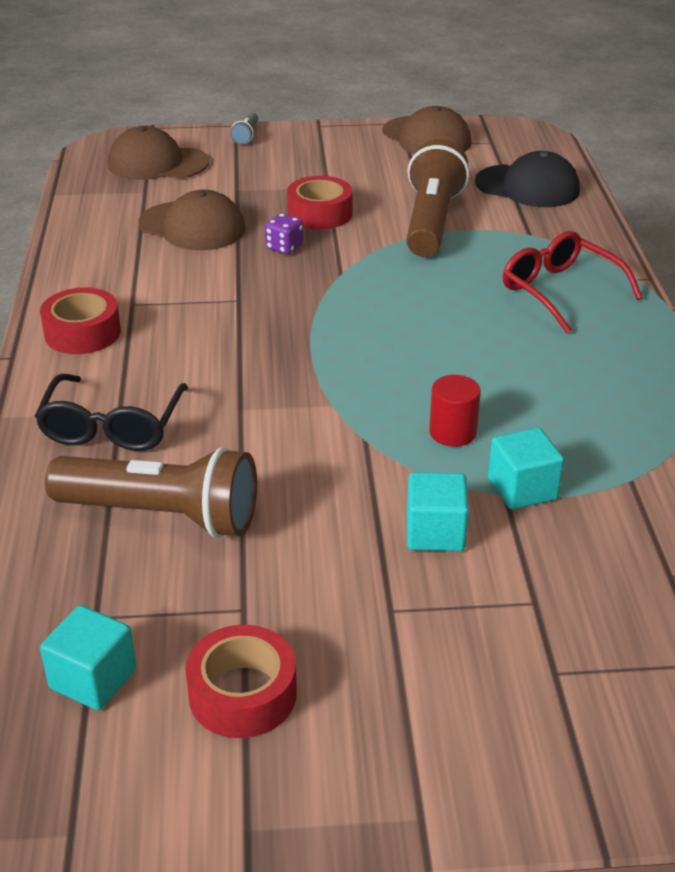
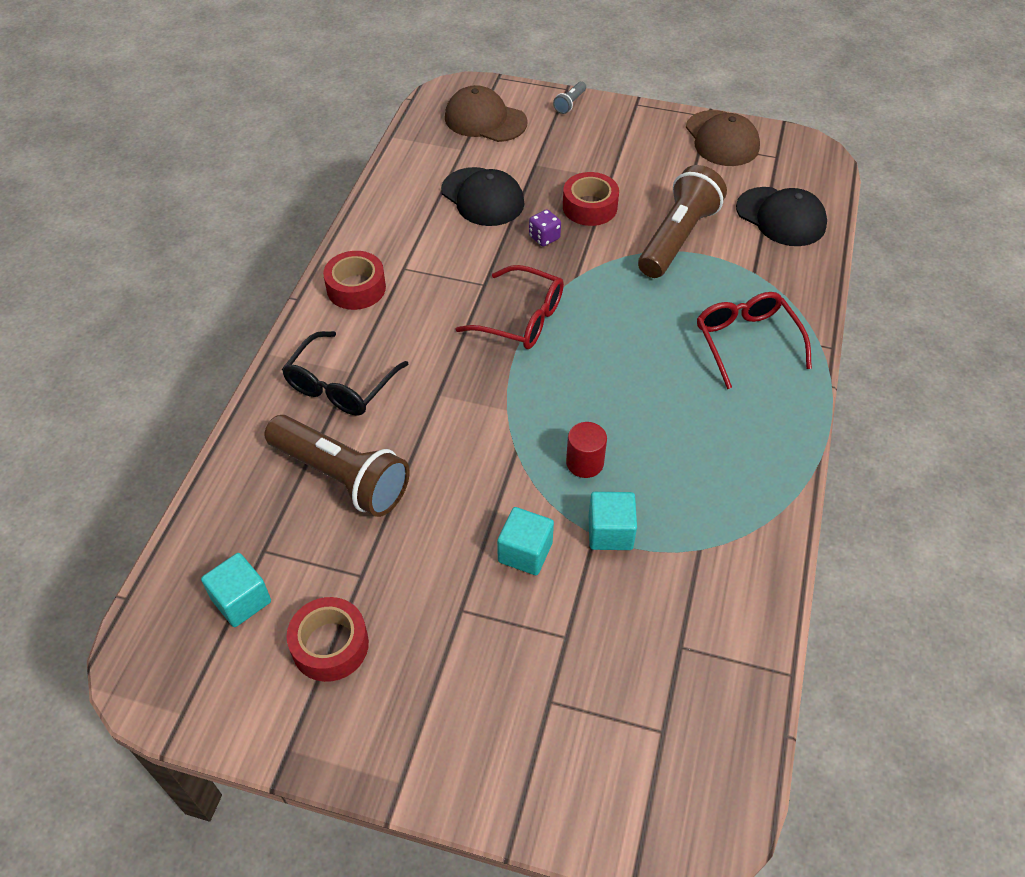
camera: 20 degrees right, 15 degrees up
brown cap [139,190,246,250] -> black cap [441,167,525,226]
none -> red glasses [456,265,564,349]

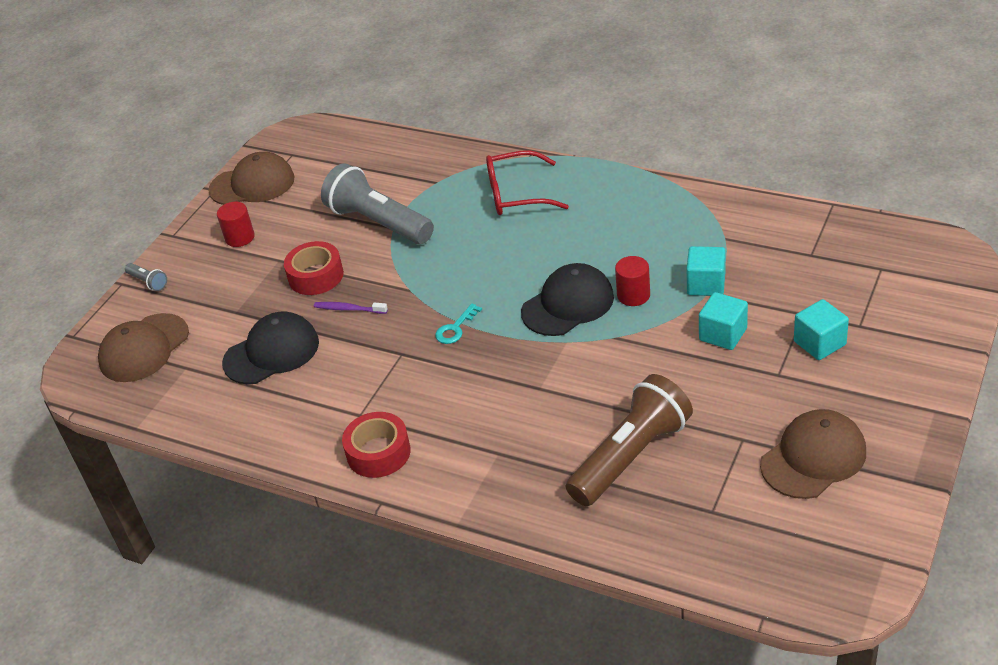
camera: 75 degrees left, 10 degrees down
turquoise cube [201,553,271,627] -> turquoise cube moved to [794,299,849,360]
black glasses [282,331,408,416] -> none
red tape [287,597,369,682] -> brown cap [760,409,866,499]
red glasses [456,265,564,349] -> turquoise key [435,304,482,344]
purple dice [529,209,561,246] -> purple toothbrush [314,302,388,314]
brown flashlight [638,165,727,278] -> grey flashlight [321,163,434,244]
black cap [736,187,827,246] -> black cap moved to [521,263,614,336]
none -> red cylinder [217,202,255,247]

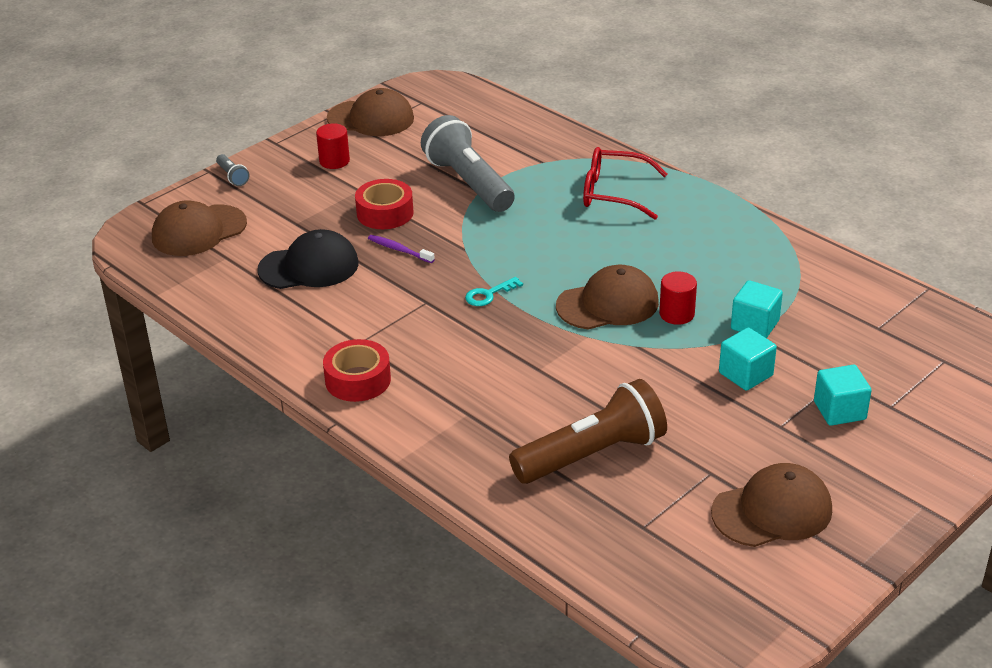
camera: 15 degrees right, 5 degrees down
black cap [521,263,614,336] -> brown cap [556,265,659,330]

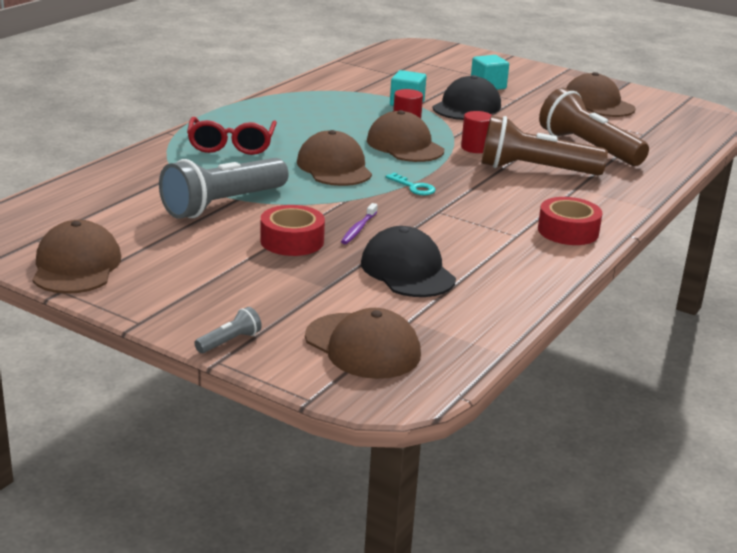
camera: 105 degrees left, 10 degrees down
red cylinder [316,123,350,169] -> red cylinder moved to [461,111,493,153]
turquoise cube [719,328,777,391] -> black cap [432,75,501,120]
none -> brown cap [297,130,372,186]
none -> brown flashlight [481,116,608,175]

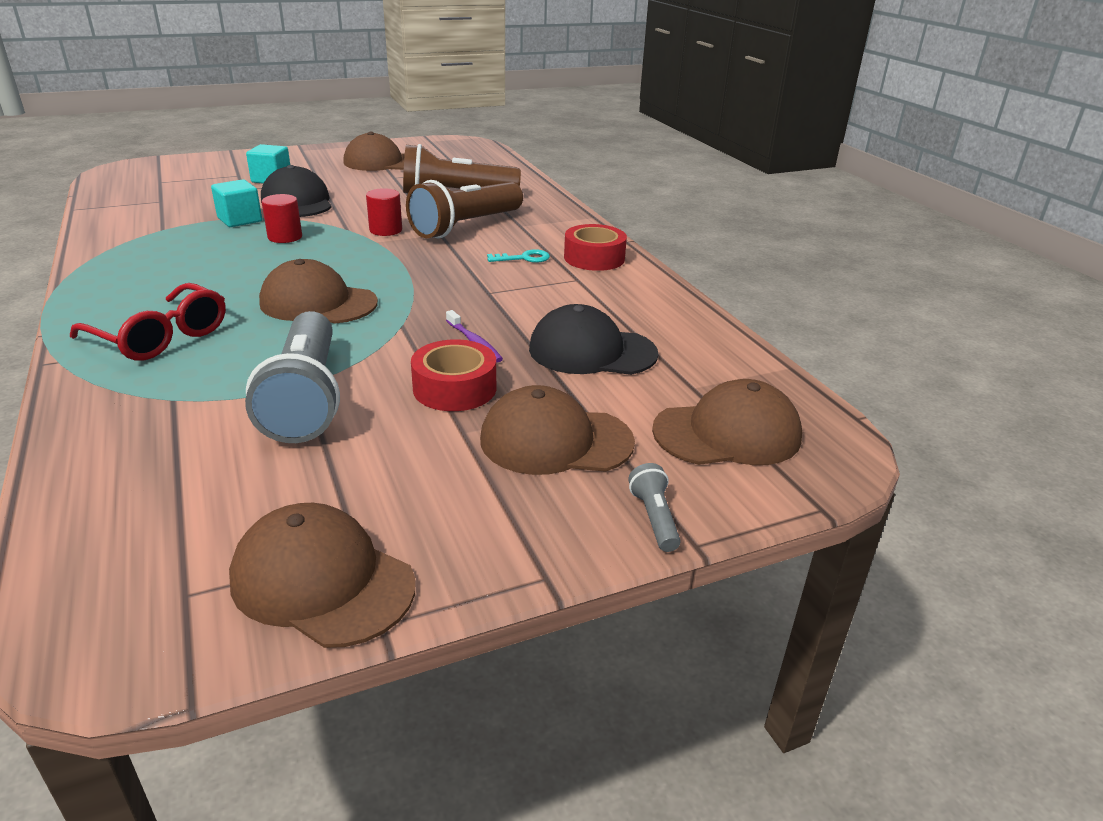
camera: 55 degrees left, 5 degrees up
brown cap [367,110,444,162] -> brown cap moved to [480,385,635,475]
turquoise key [385,172,436,195] -> turquoise key moved to [487,249,550,263]

